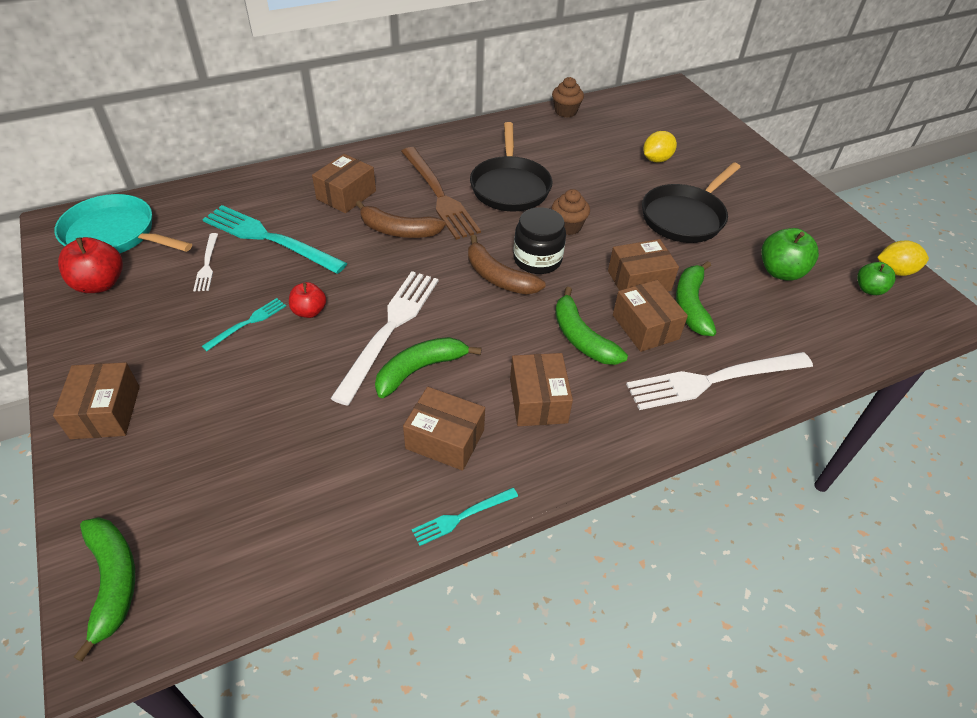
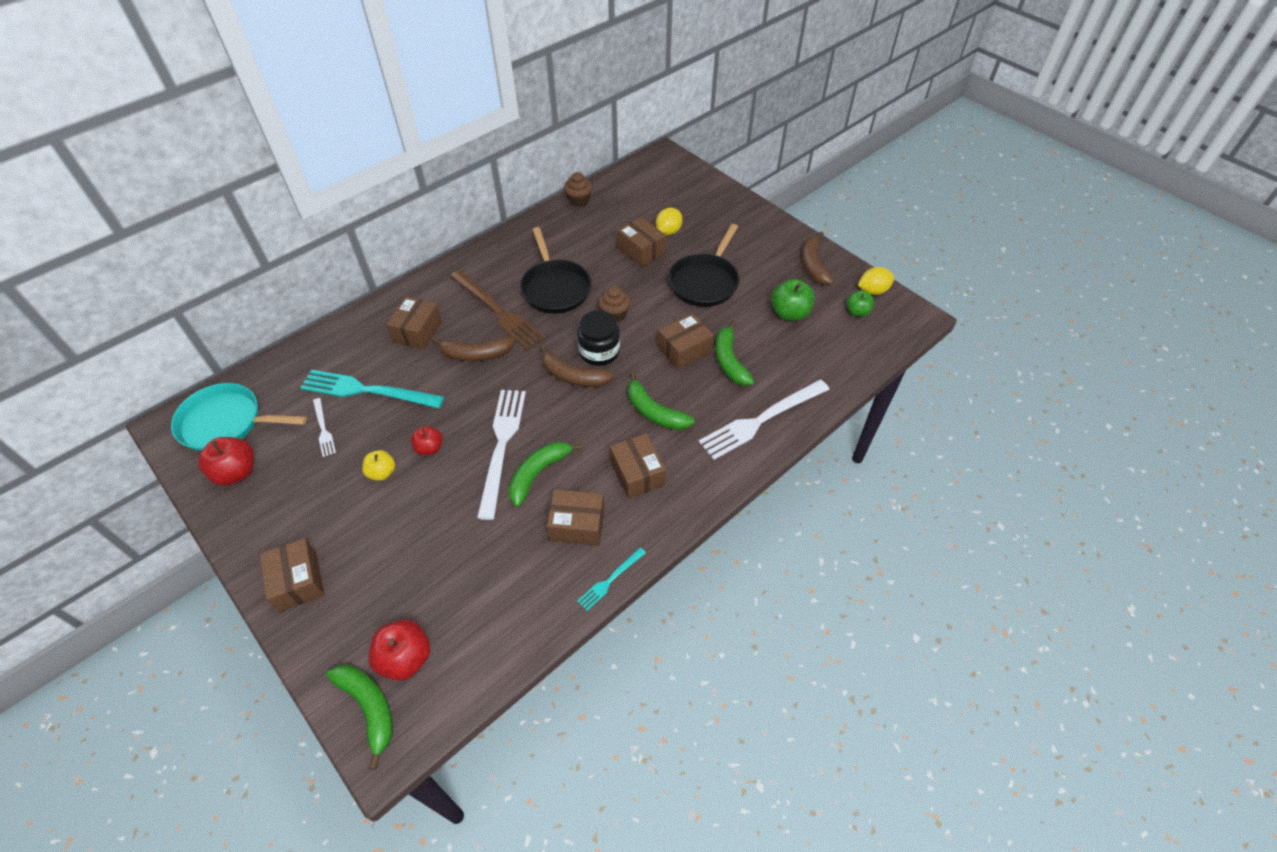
camera: 15 degrees left, 5 degrees up
turquoise fork [202,298,286,351] -> yellow apple [362,450,395,481]
brown box [613,280,688,352] -> brown box moved to [617,217,666,267]
none -> red apple [368,619,430,681]
none -> brown banana [802,231,834,285]

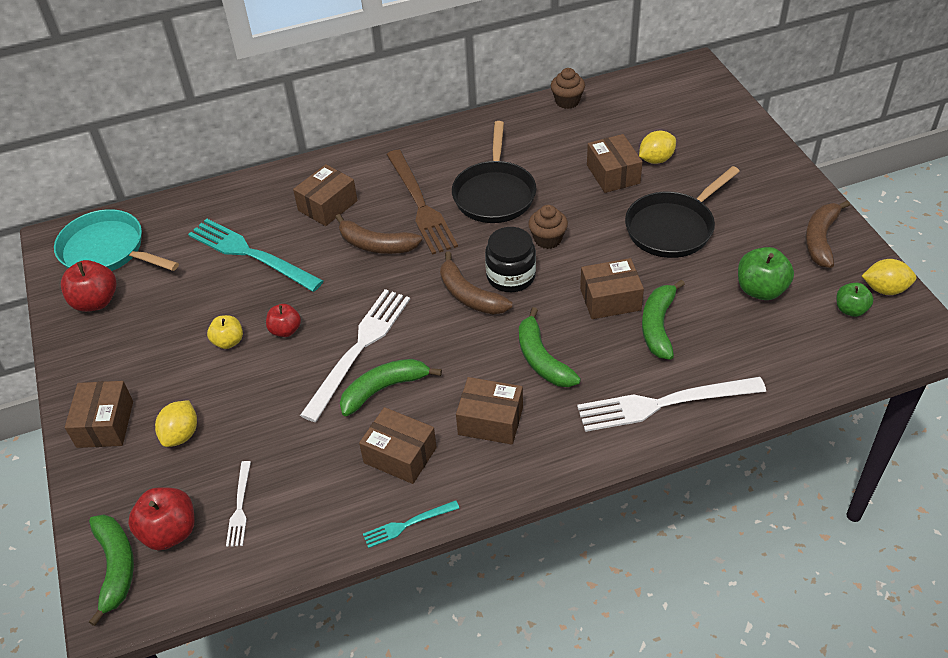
camera: 25 degrees right, 5 degrees down
white fork [313,398,336,457] -> white fork moved to [226,461,251,547]
brown box [610,433,666,499] -> brown box turned 75 degrees counterclockwise [456,377,523,445]
none -> yellow lemon [155,400,197,447]

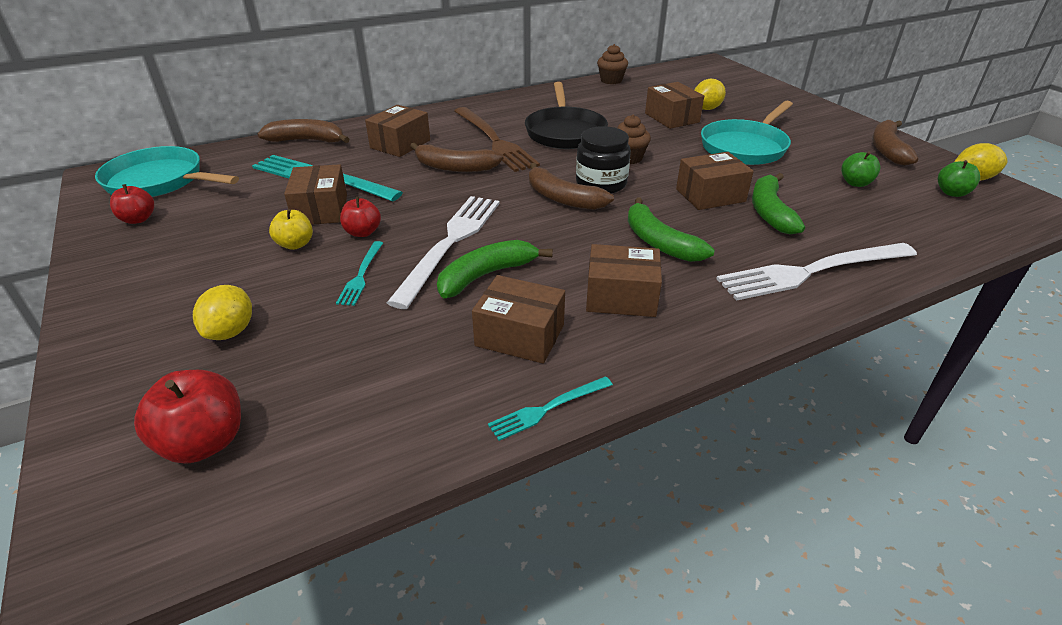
camera: 10 degrees left, 10 degrees down
red apple [61,260,117,312] -> red apple [110,184,154,224], size x0.63
brown box [65,381,133,448] -> brown box moved to [284,164,347,224]
green banana [89,514,134,626] -> none
white fork [226,461,251,547] -> none
black pan [625,166,740,258] -> turquoise pan [701,101,793,165]
green apple [738,247,794,300] -> green apple [841,151,881,187], size x0.63
none -> brown banana [258,119,349,143]
none -> turquoise fork [336,241,383,306]

